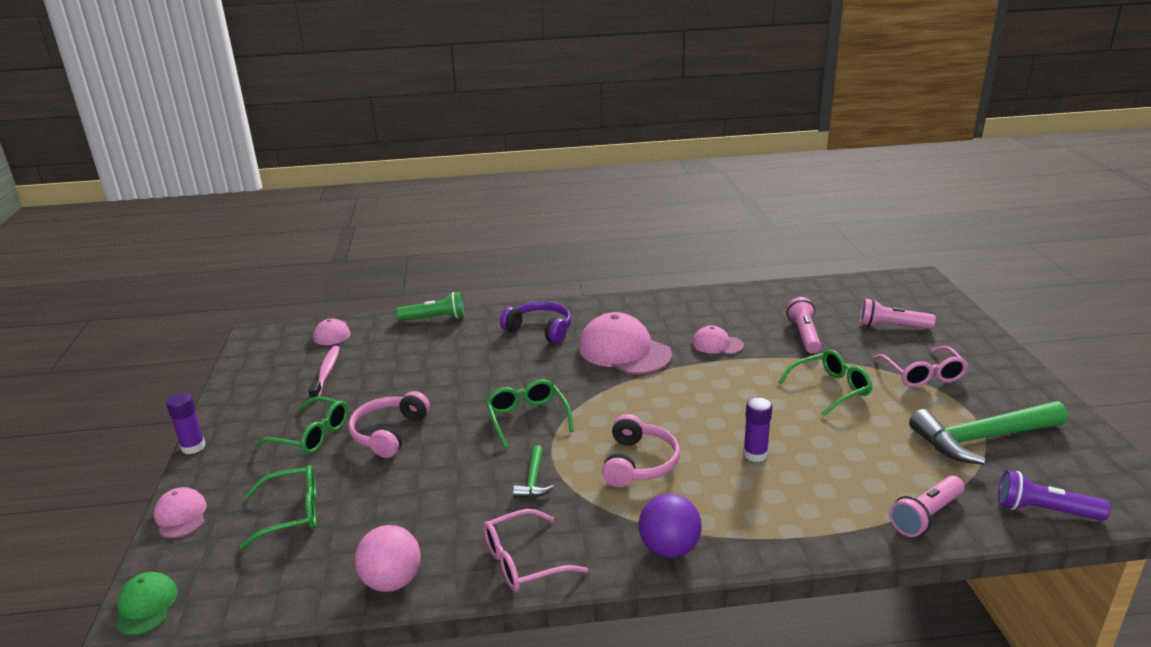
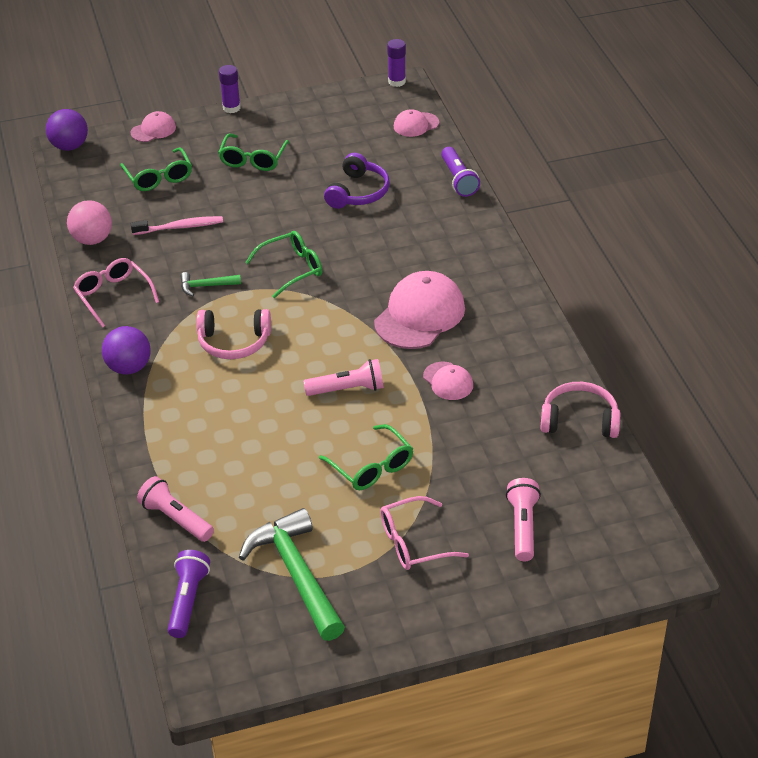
camera: 80 degrees right, 15 degrees up
green cap [115,572,178,636] -> purple ball [46,109,88,151]
pink toothbrush [308,346,340,398] -> pink toothbrush moved to [131,216,223,235]
pink headphones [348,391,430,458] -> pink headphones moved to [540,382,620,438]
green flashlight [396,292,465,321] -> purple flashlight [441,147,480,197]
purple headphones [500,301,572,344] -> purple headphones moved to [324,153,390,209]
pink cap [692,325,744,354] -> pink cap turned 135 degrees clockwise [423,362,473,400]
purple glue stick [743,397,772,462] -> purple glue stick moved to [387,39,406,87]
pink flashlight [786,297,821,353] -> pink flashlight moved to [303,359,384,396]

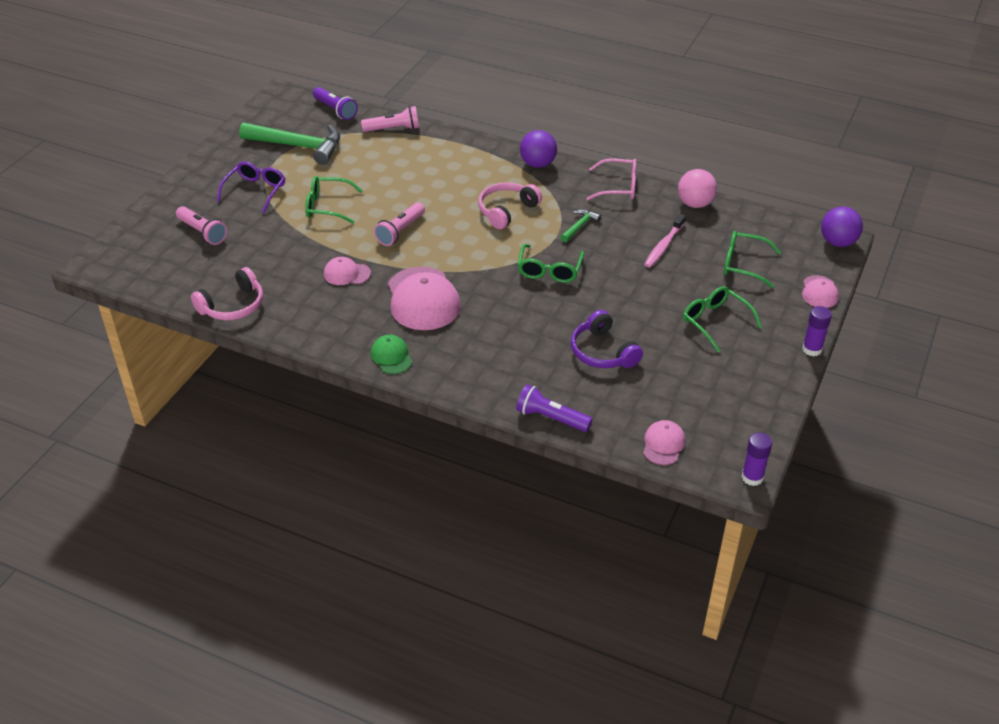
camera: 130 degrees right, 0 degrees up
pink glasses [380,496,469,570] -> purple glasses [217,161,285,213]
none -> green cap [371,335,412,374]

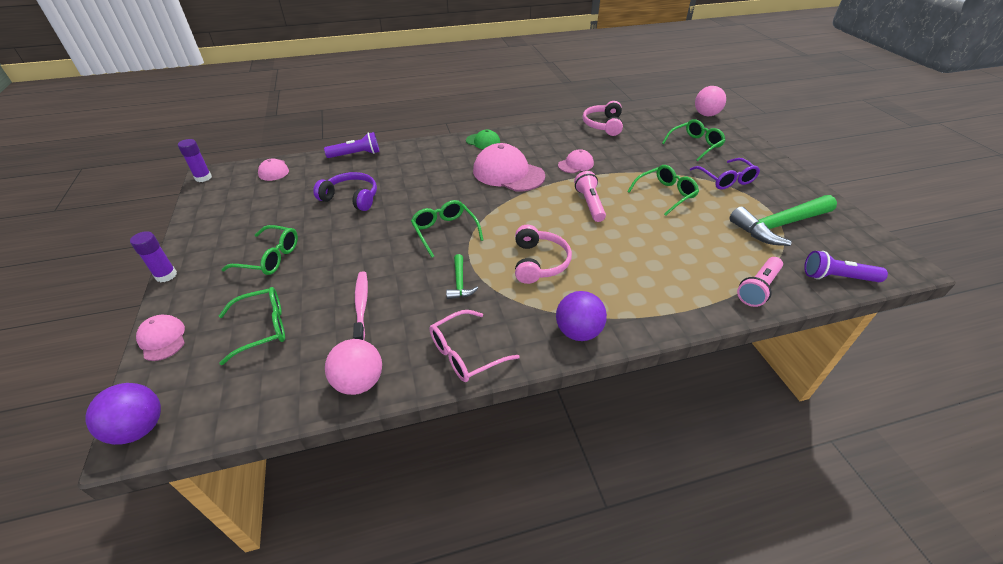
camera: 140 degrees right, 0 degrees up
pink flashlight [176,206,227,245] -> green glasses [662,119,726,161]
none -> pink ball [695,86,726,116]

